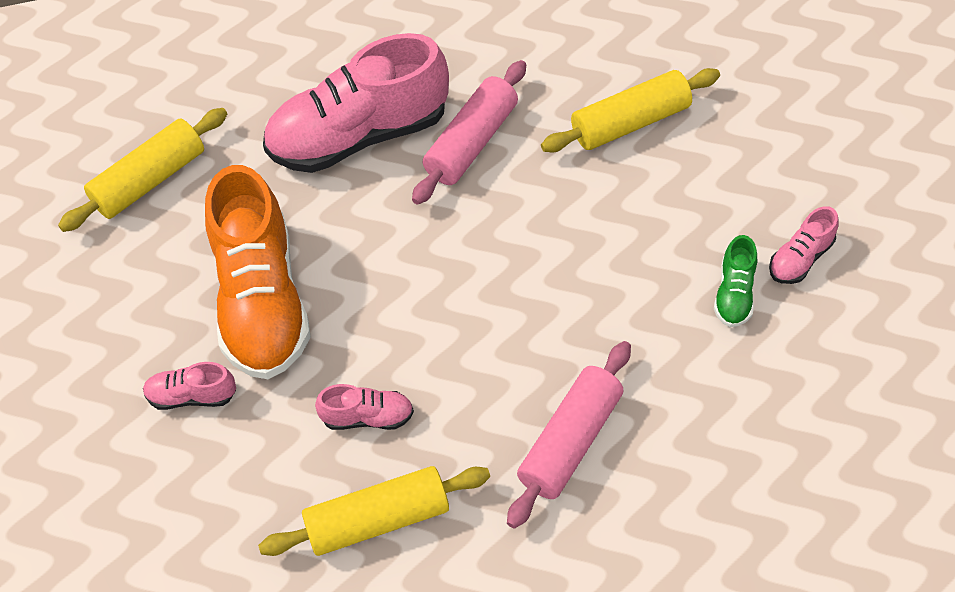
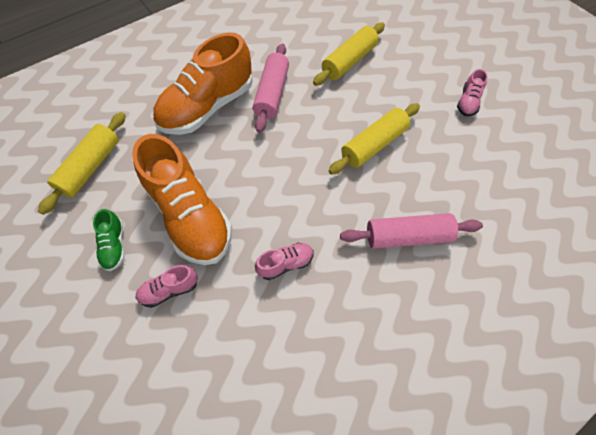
camera: 25 degrees left, 5 degrees up
yellow rolling pin [258,466,490,556] -> yellow rolling pin moved to [328,103,420,175]
pink shoe [263,33,449,173] -> orange shoe [153,33,253,135]
pink rolling pin [507,341,631,529] -> pink rolling pin turned 75 degrees clockwise [340,213,483,249]
green shoe [714,235,757,327] -> green shoe moved to [93,209,125,271]

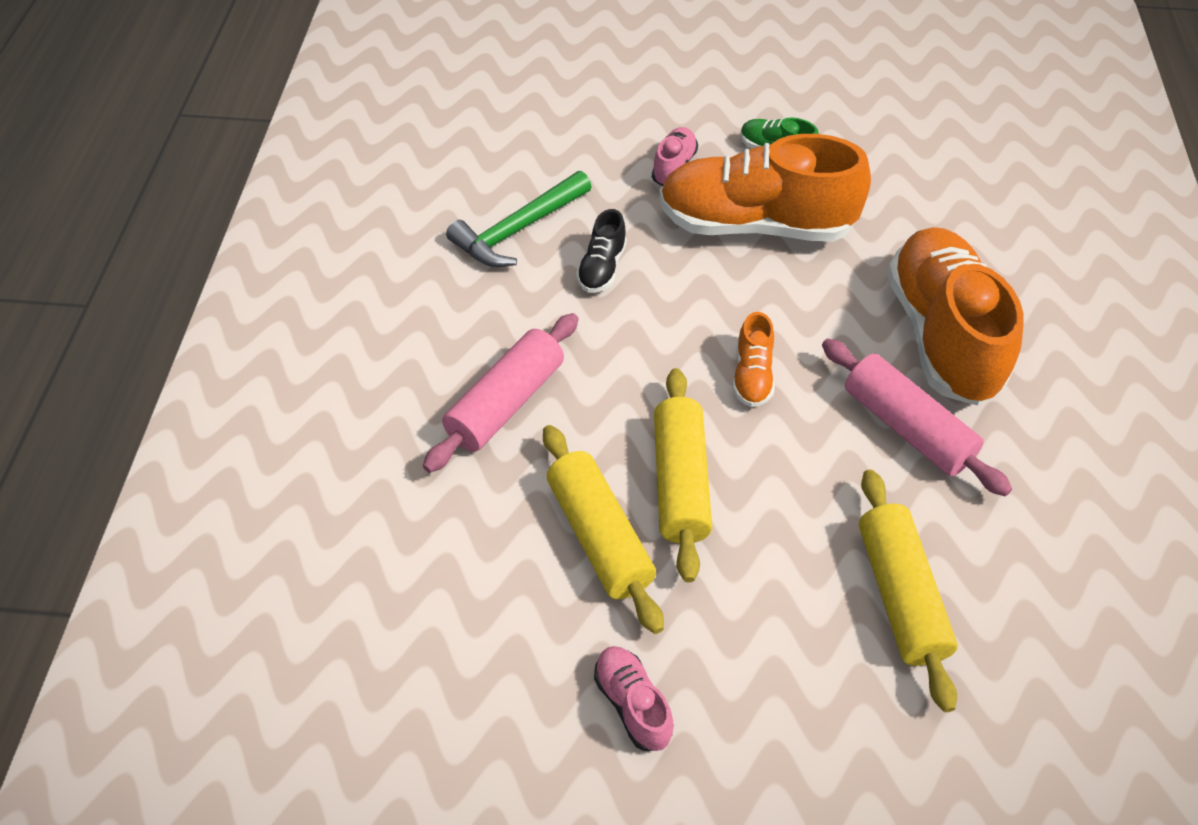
camera: 130 degrees right, 10 degrees down
yellow rolling pin [38,112,126,215] -> yellow rolling pin moved to [543,425,664,634]
pink shoe [255,243,314,280] -> black shoe [576,209,627,293]
none -> green hammer [446,171,592,267]
none -> orange shoe [732,312,775,407]

